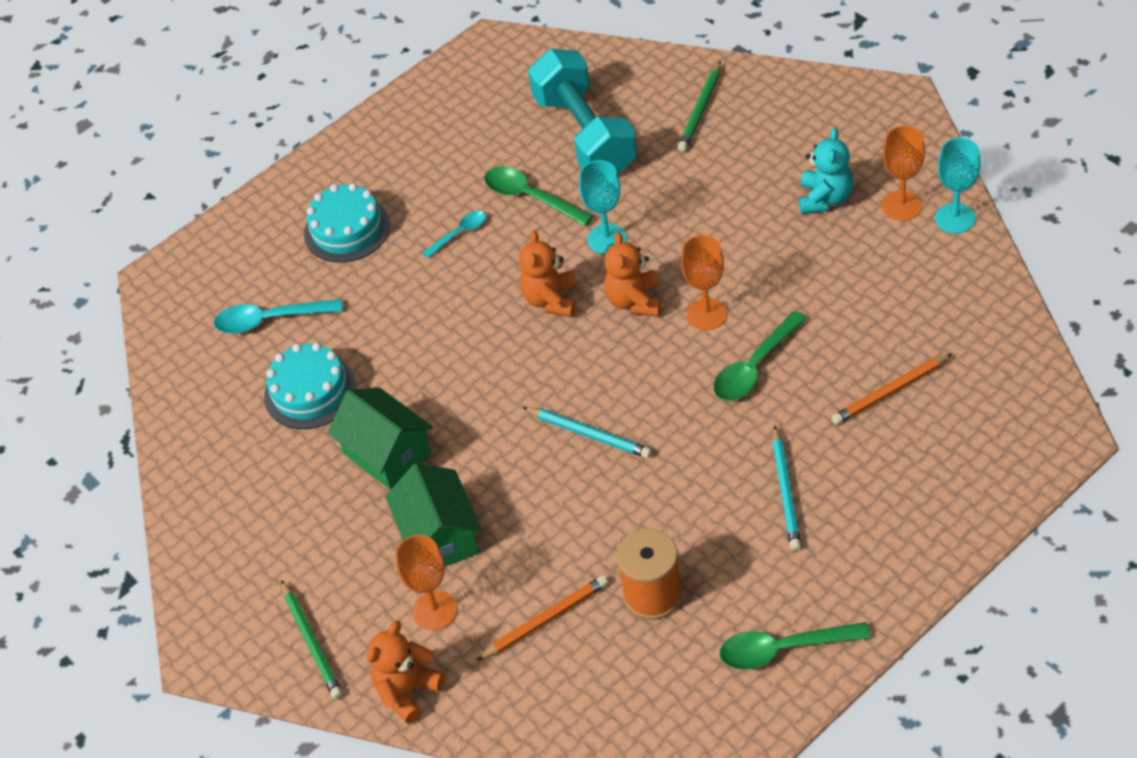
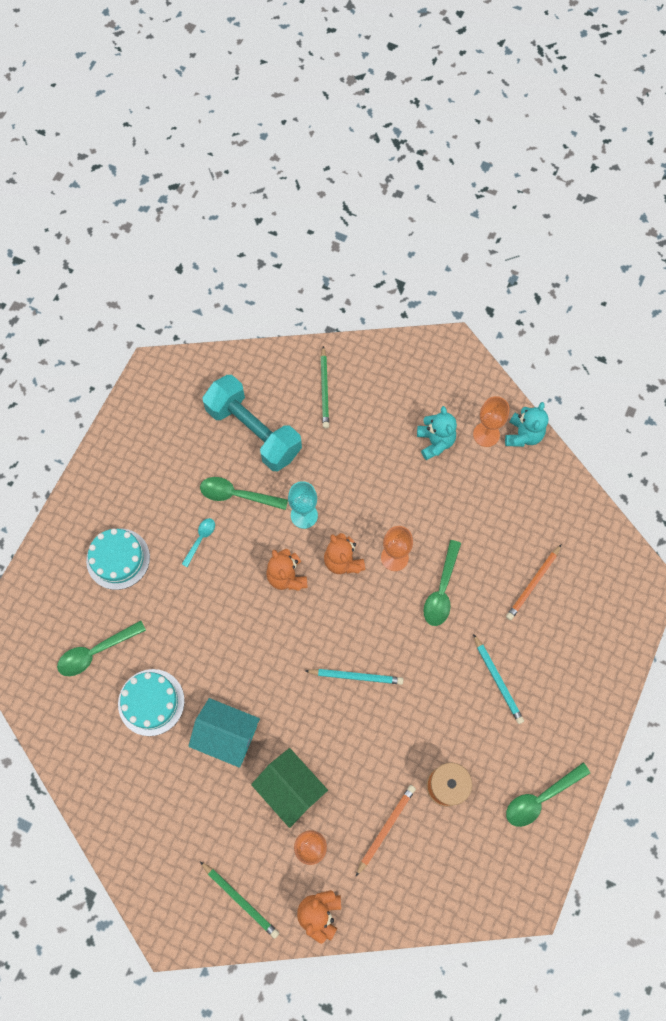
camera: 30 degrees left, 20 degrees up
turquoise spoon [214,299,343,334] -> green spoon [57,620,146,676]
green house [327,387,433,490] -> turquoise house [188,698,260,768]
turquoise goblet [935,138,980,234] -> turquoise teddy bear [505,402,549,447]

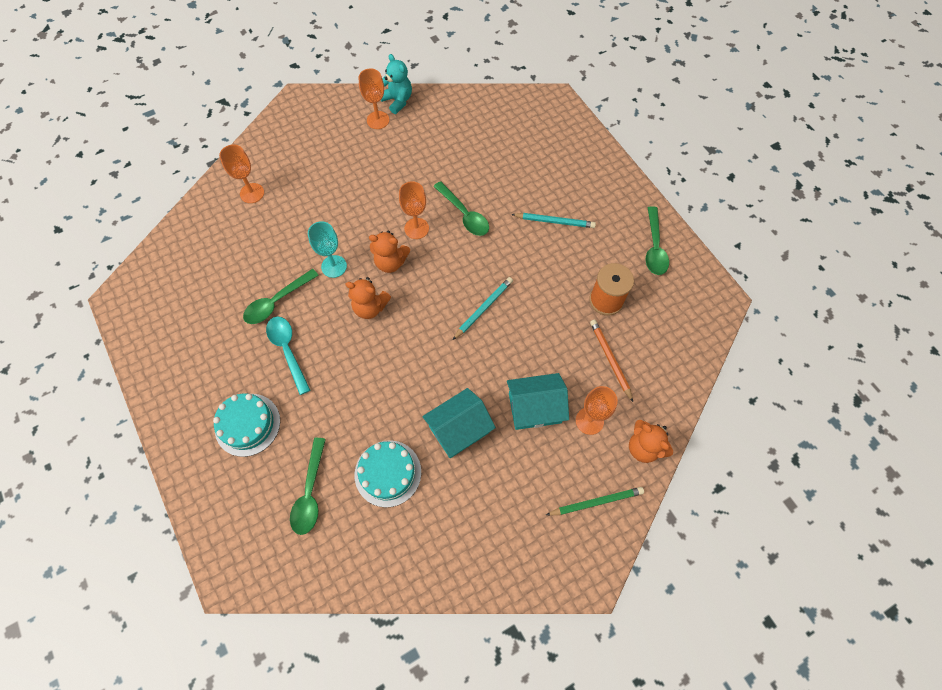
camera: 55 degrees left, 5 degrees down
turquoise spoon [182,518,215,567] -> turquoise spoon [266,317,310,395], size x1.65
turquoise dumbbell [202,375,302,471] -> none
green house [251,748,328,828] -> turquoise house [507,373,569,430]
green pencil [321,346,329,428] -> orange goblet [219,145,264,203]
turquoise teddy bear [417,406,457,460] -> none
orange pencil [506,544,562,620] -> none

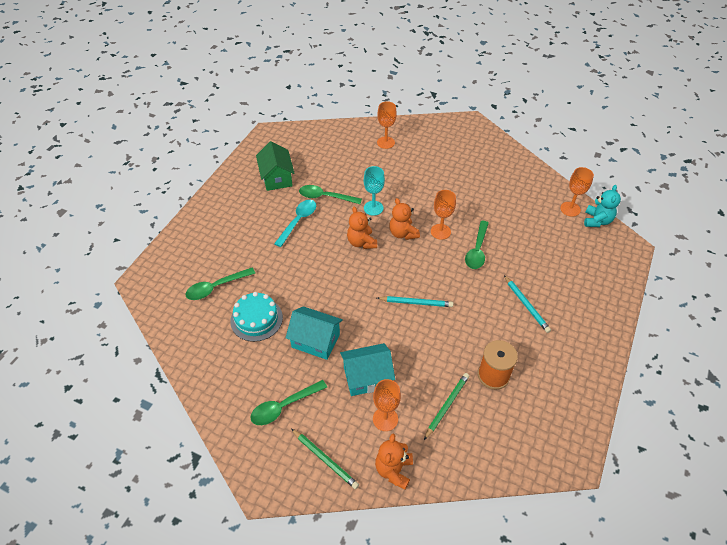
camera: 55 degrees right, 15 degrees down
turquoise cake [213,393,280,457] -> none
orange goblet [359,69,389,129] -> orange goblet moved to [560,167,594,217]
turquoise teddy bear [381,54,412,114] -> turquoise teddy bear moved to [584,185,621,227]
turquoise house [507,373,569,430] -> turquoise house turned 60 degrees counterclockwise [340,343,395,396]
orange pencil [590,319,633,402] -> green pencil [424,373,469,440]
green spoon [646,206,669,275] -> green spoon moved to [250,380,327,425]
none -> green house [256,141,295,191]

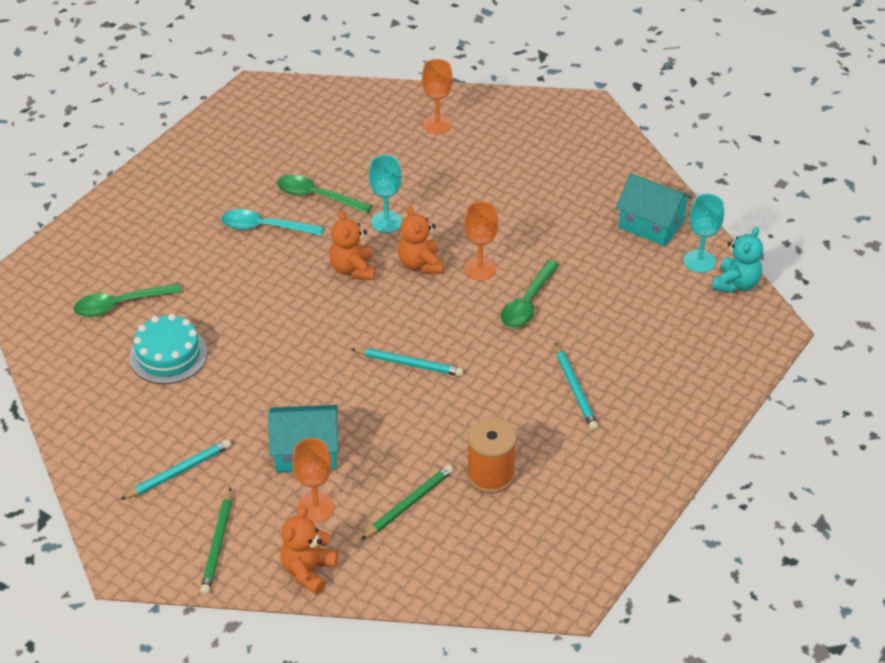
camera: 10 degrees right, 5 degrees down
green spoon [250,380,327,425] -> turquoise pencil [120,439,231,500]
green house [256,141,295,191] -> none
turquoise spoon [274,200,316,247] -> turquoise spoon turned 120 degrees counterclockwise [221,209,324,236]
turquoise house [286,306,343,360] -> turquoise house moved to [616,173,692,246]
green pencil [291,429,359,489] -> green pencil turned 45 degrees clockwise [200,488,232,595]
orange goblet [560,167,594,217] -> turquoise goblet [683,194,724,273]

